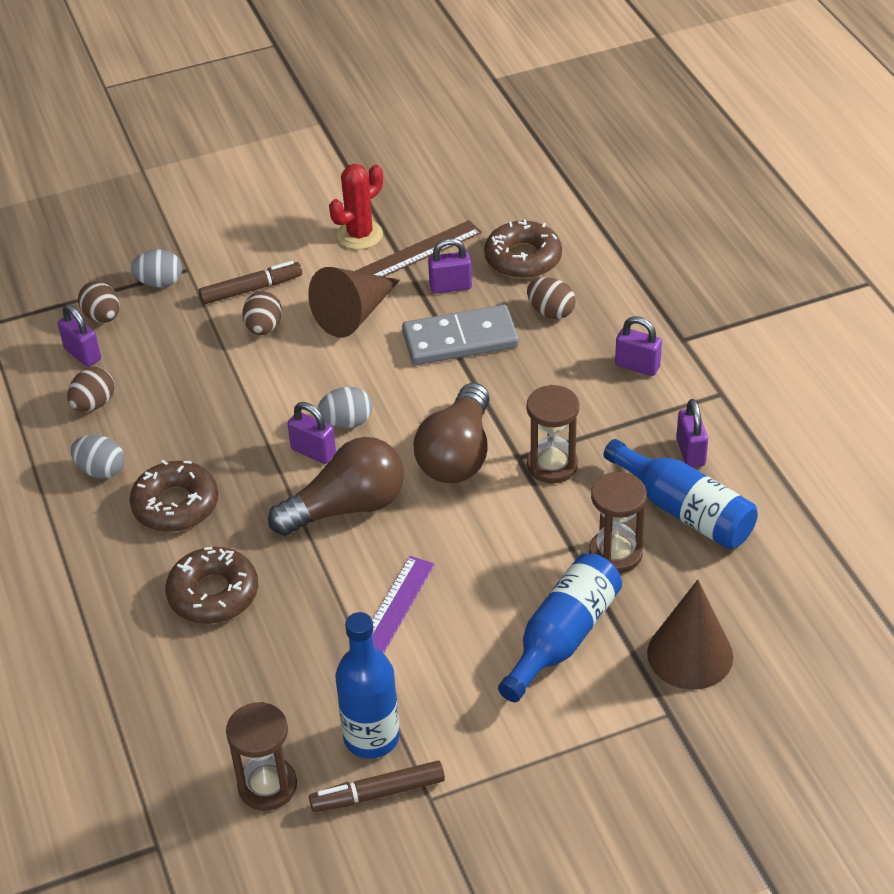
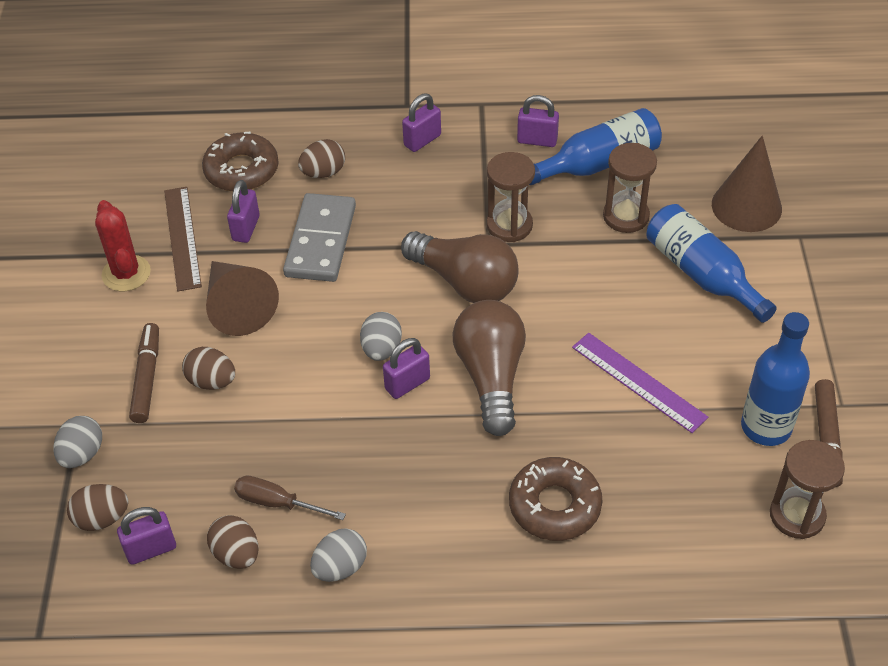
camera: 70 degrees left, 5 degrees up
brown donut [130,460,218,532] -> none
none -> brown screwdriver [234,476,346,520]

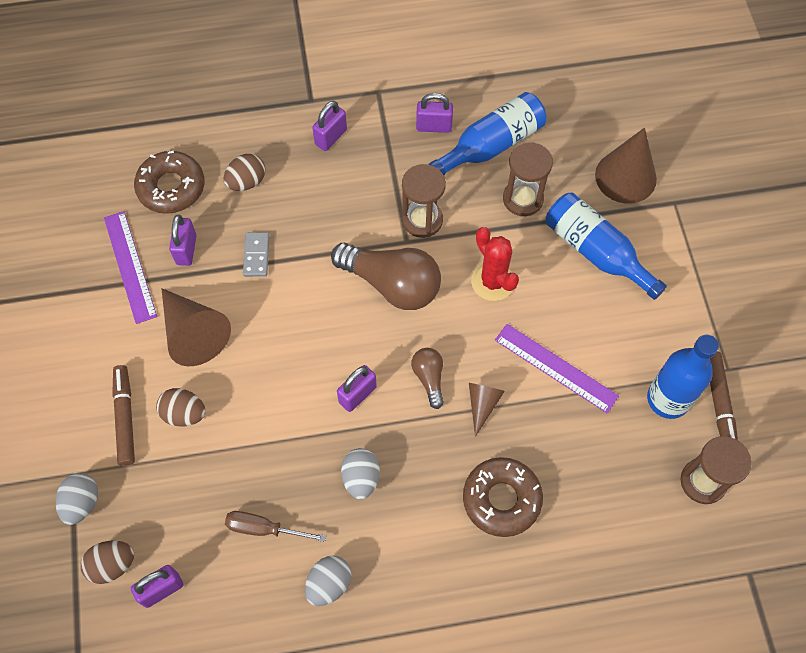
camera: 10 degrees left, 15 degrees up
red cactus [95,200,151,291] -> red cactus moved to [471,227,519,301]
brown ruler [164,187,202,291] -> purple ruler [104,211,157,324]
brown egg [207,515,258,569] -> none
grey domino [283,193,356,282] -> grey domino [243,232,270,277], size x0.50
grey egg [360,312,402,361] -> grey egg moved to [341,448,380,499]
brown light bulb [452,300,526,436] -> brown light bulb [411,348,444,409], size x0.50
none -> brown cone [469,383,505,437]

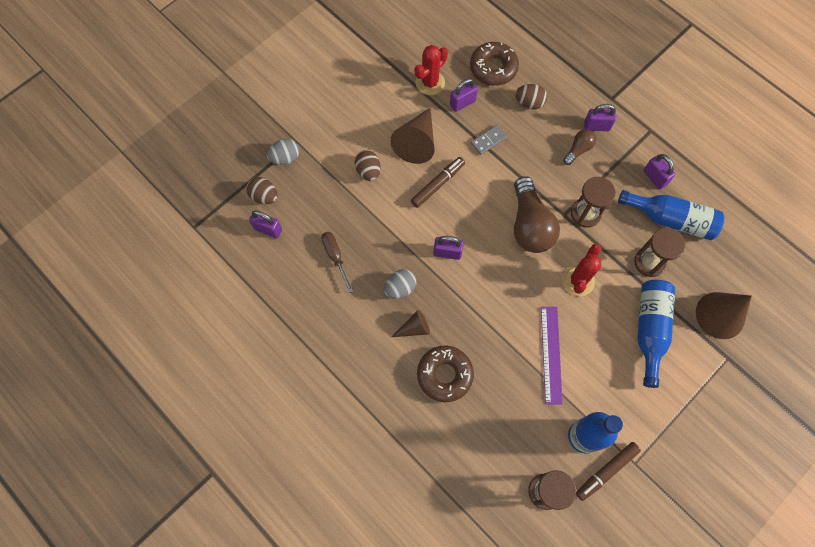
camera: 55 degrees right, 5 degrees up
purple ruler [104,211,157,324] -> red cactus [414,45,448,95]
brown marker [112,365,135,466] -> brown marker moved to [411,157,465,208]
grey egg [305,556,351,606] -> none
brown light bulb [411,348,444,409] -> brown light bulb moved to [563,129,596,165]
brown cone [469,383,505,437] -> brown cone moved to [392,310,430,337]

